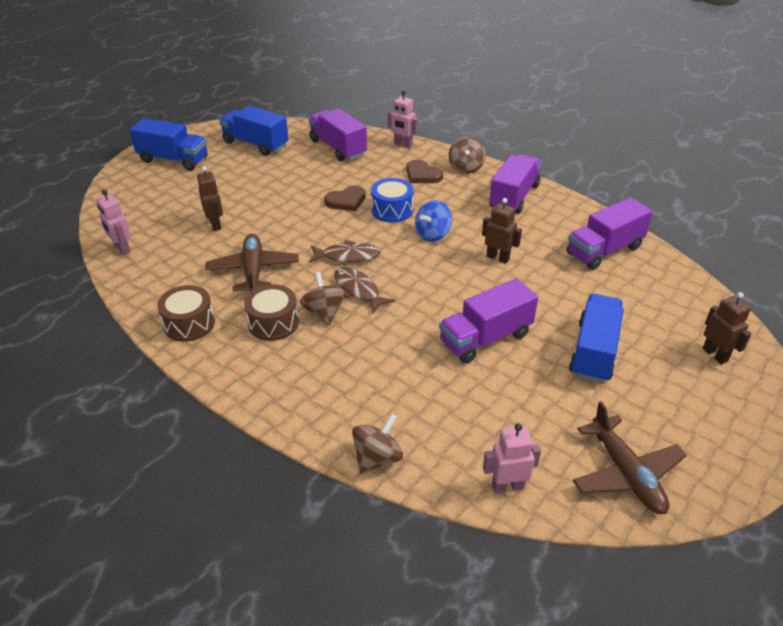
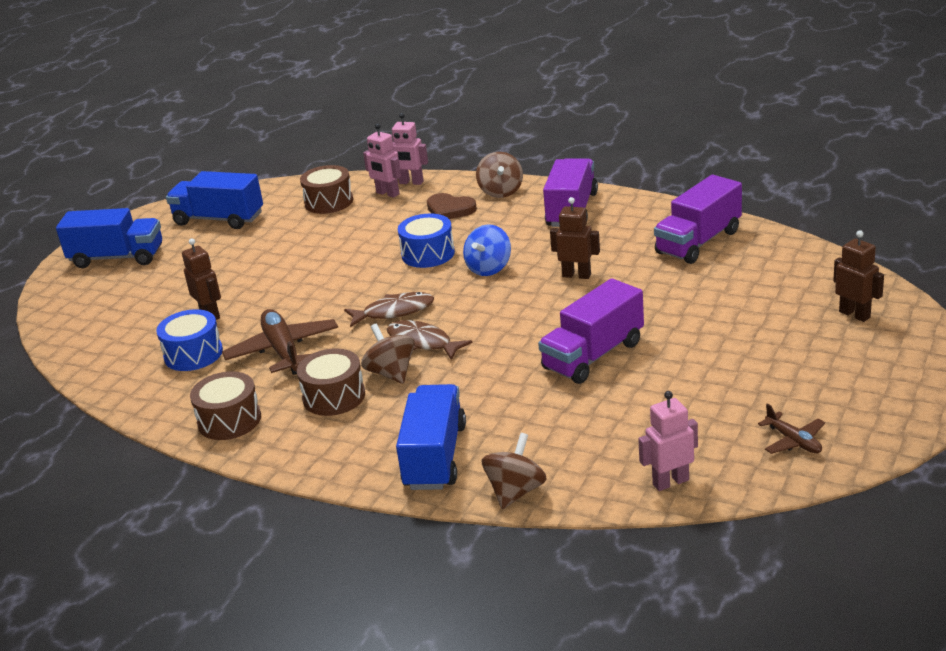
camera: 10 degrees left, 10 degrees down
pink robot [96,189,131,255] -> pink robot moved to [363,123,401,198]
purple truck [308,108,367,161] -> brown drum [300,165,353,214]
brown heart [324,185,366,211] -> none
blue truck [569,294,624,383] -> blue truck moved to [396,384,466,490]
brown plane [573,401,687,514] -> brown plane [758,403,825,454], size x0.54
none -> blue drum [156,309,223,371]

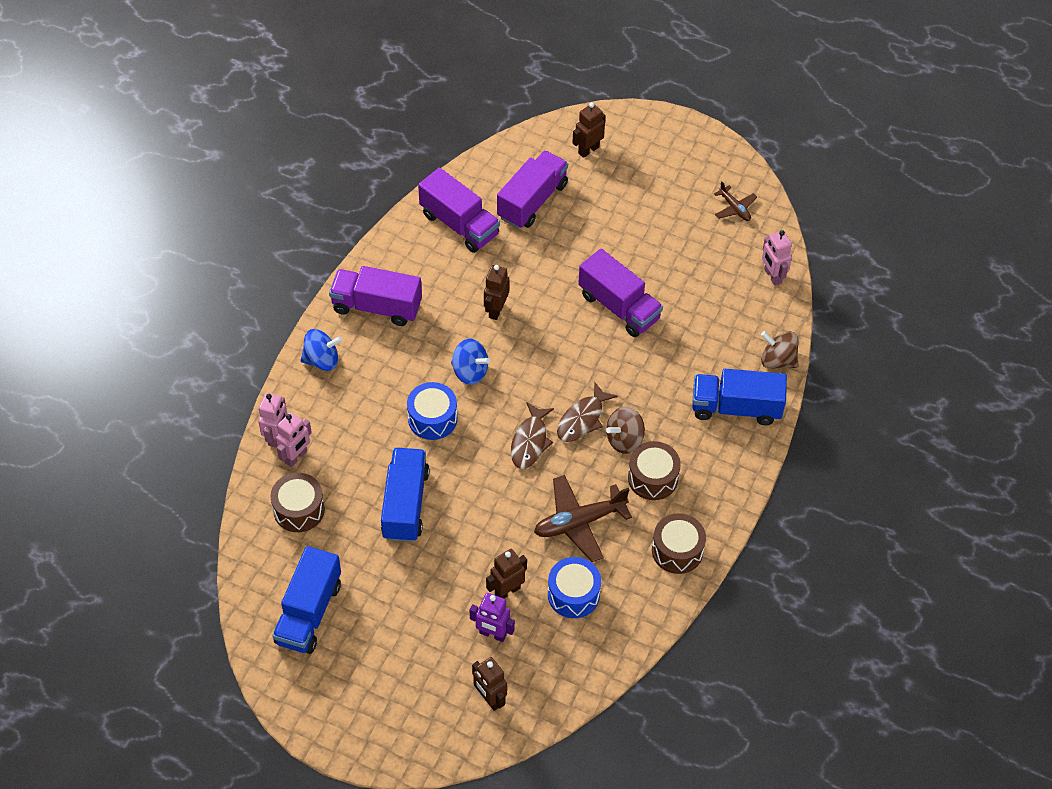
camera: 95 degrees left, 25 degrees up
blue truck [56,208,162,268] -> blue truck moved to [381,448,430,542]
brown fish [344,292,434,327] -> brown fish turned 150 degrees counterclockwise [511,402,554,469]
brown heart [427,193,477,219] -> none
brown spinning top [476,152,523,198] -> blue spinning top [300,329,342,371]
brown plane [758,403,825,454] -> brown plane turned 90 degrees clockwise [714,181,757,221]
none -> purple robot [470,593,515,642]
none -> brown robot [472,657,507,711]
none -> purple truck [497,150,568,229]

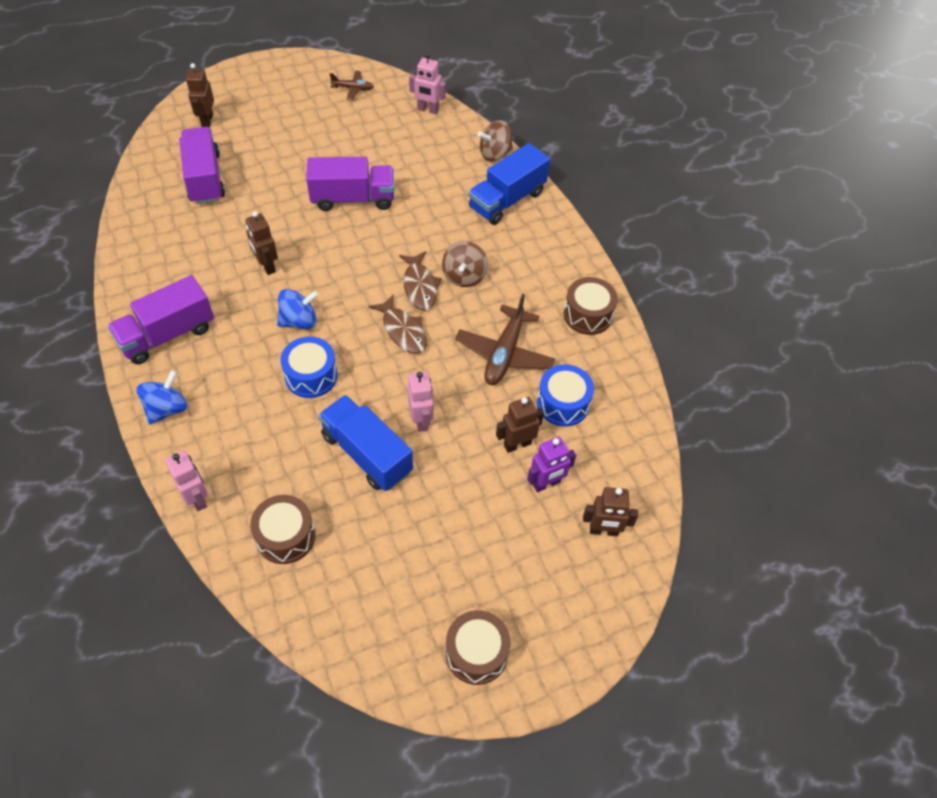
camera: 50 degrees left, 0 degrees up
blue truck [272,546,341,654] -> none
pink robot [276,412,312,467] -> pink robot moved to [407,372,434,432]
purple truck [418,168,500,253] -> none
brown robot [486,549,527,598] -> brown robot turned 60 degrees clockwise [496,397,544,453]
brown drum [628,441,681,500] -> brown drum moved to [446,610,511,685]

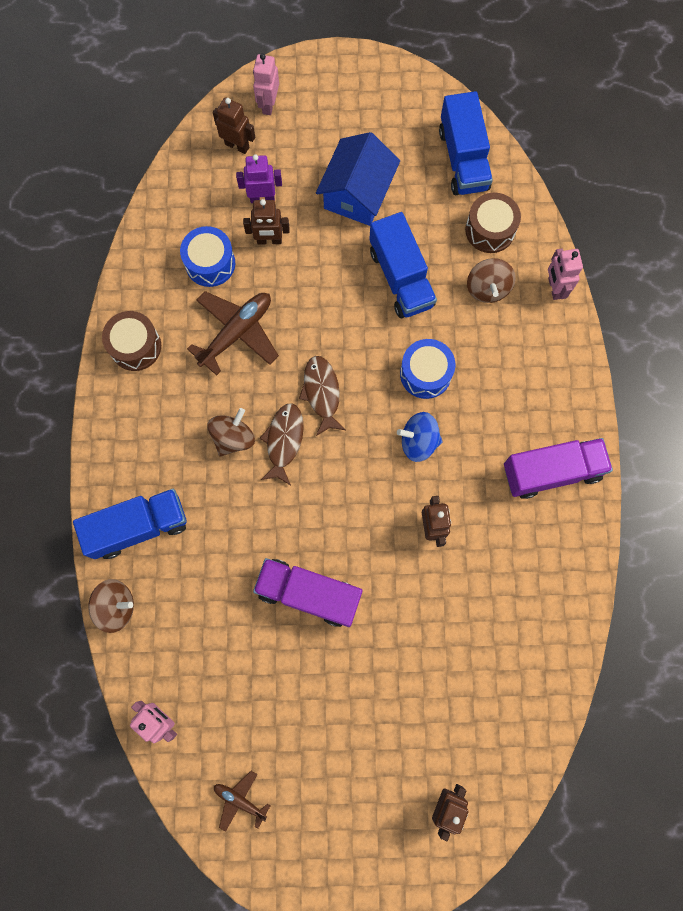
camera: 155 degrees left, 20 degrees up
blue spinning top [137,370,187,425] -> none
purple truck [179,127,225,204] -> none
pink robot [407,372,434,432] -> pink robot moved to [253,53,279,115]
brown drum [446,610,511,685] -> none
none -> blue house [316,132,400,226]
none -> blue truck [439,91,493,195]
none -> brown spinning top [467,258,516,303]

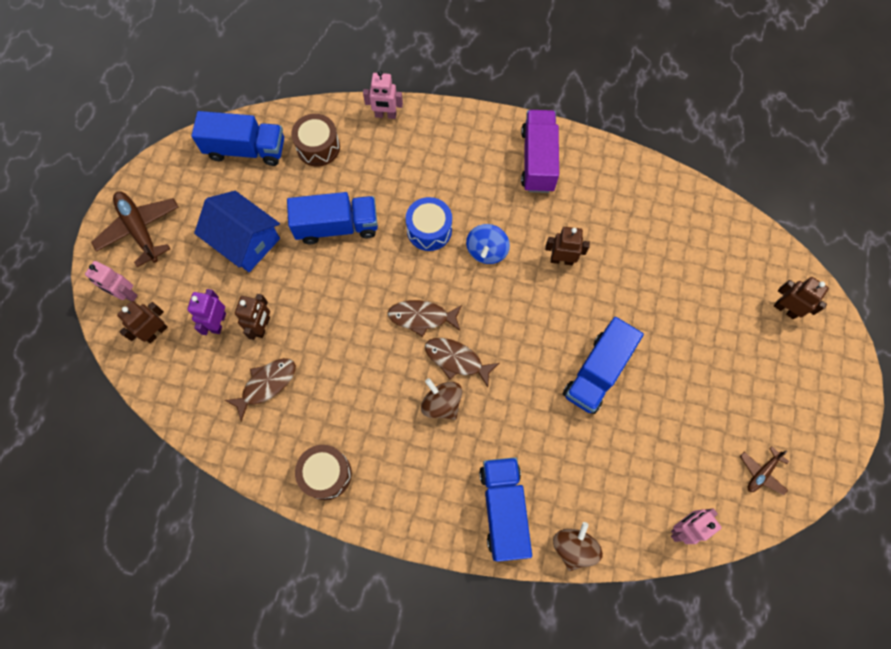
camera: 75 degrees left, 5 degrees down
blue drum [180,226,235,287] -> brown fish [225,358,296,422]
brown plane [187,291,279,376] -> brown plane moved to [91,192,179,267]
purple truck [253,558,363,627] -> blue truck [563,317,644,414]
brown spinning top [467,258,516,303] -> none

